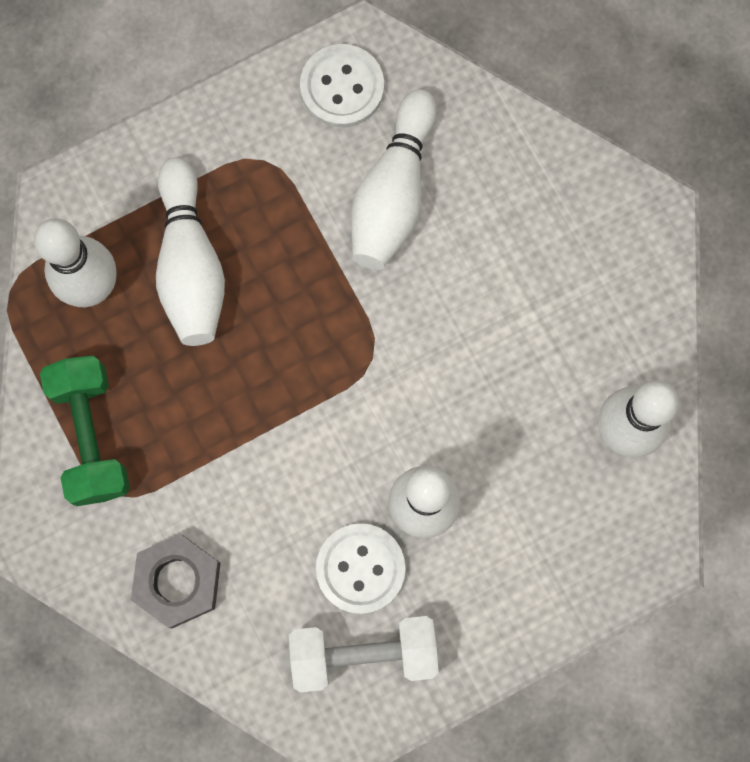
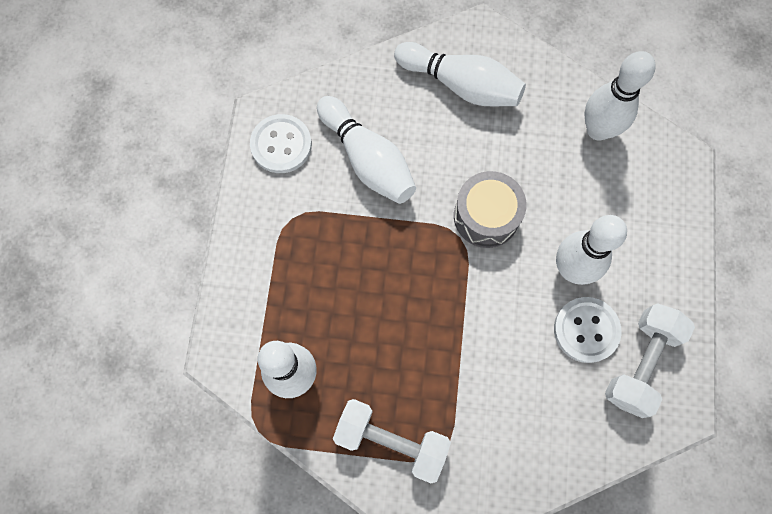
camera: 55 degrees left, 5 degrees down
green dumbbell [40,356,130,506] -> white dumbbell [333,399,451,483]
grey nut [131,534,221,628] -> none
white bowling pin [156,158,225,346] -> white bowling pin moved to [394,42,526,106]
none -> grey drum [454,171,526,248]

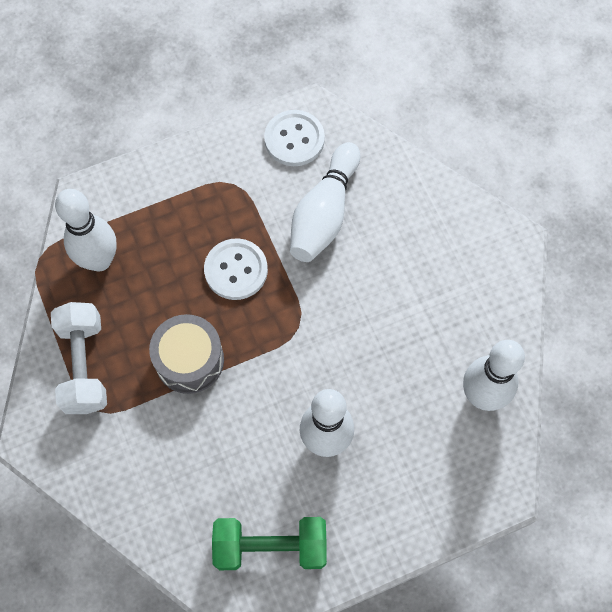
camera: 60 degrees right, 5 degrees down
white bowling pin [394,42,526,106] -> none
grey drum [454,171,526,248] -> grey drum moved to [149,314,224,394]
white button [554,297,622,363] -> white button moved to [204,239,268,300]
white dumbbell [605,303,695,418] -> green dumbbell [212,517,327,570]

